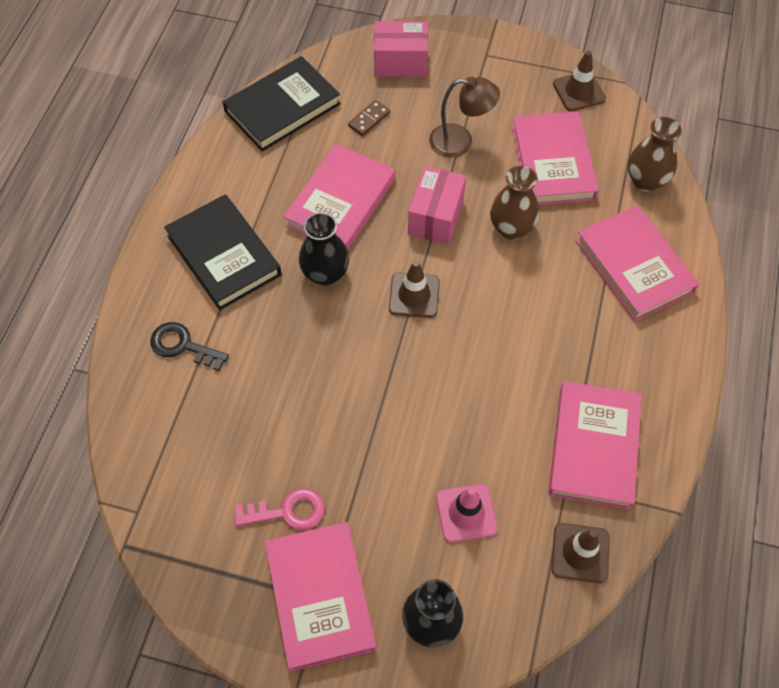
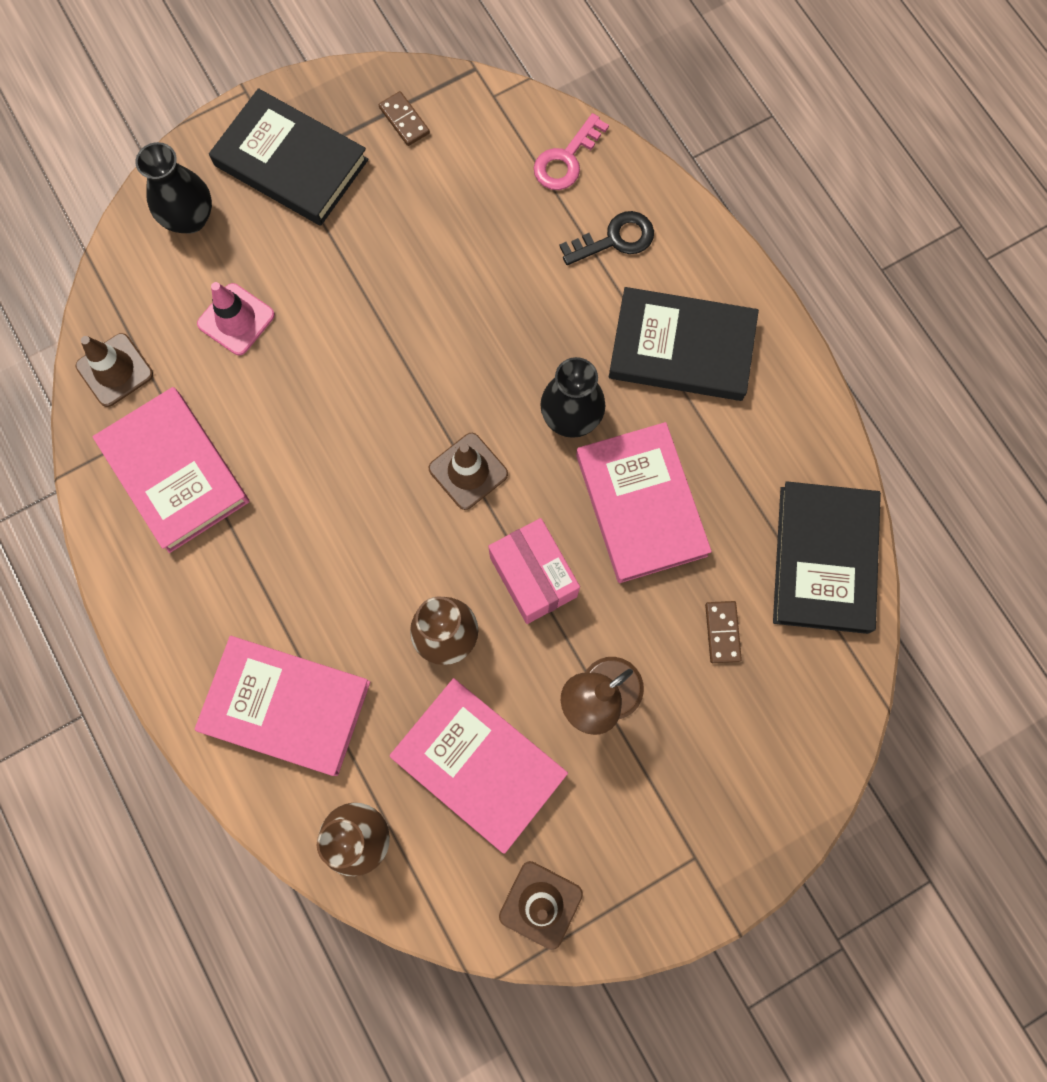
camera: 135 degrees right, 15 degrees up
pink key [234,488,325,530] -> pink key moved to [534,113,609,190]
pink book [265,522,376,672] -> black book [209,88,369,226]
pink box [374,21,428,77] -> none
none -> brown domino [379,91,430,146]

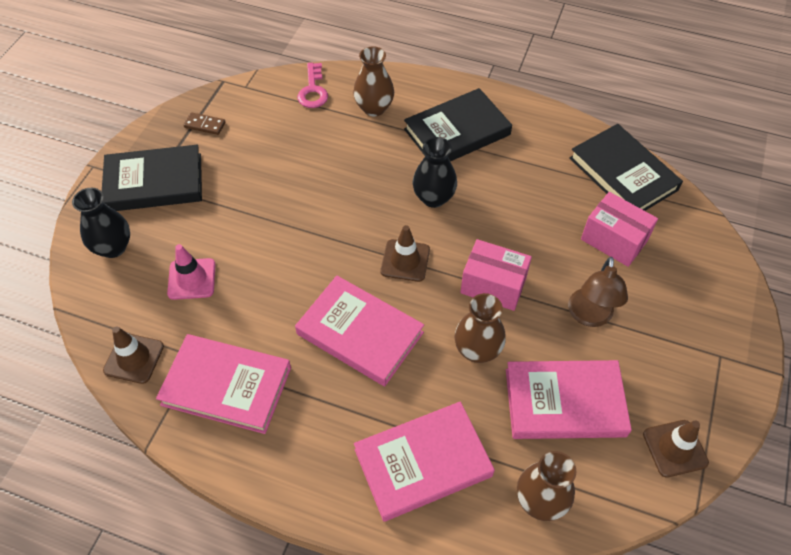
camera: 40 degrees left, 20 degrees down
black key [559,211,654,265] -> brown vase [353,46,394,116]
pink book [576,422,712,583] -> pink book moved to [295,276,424,386]
brown domino [705,601,742,663] -> pink box [581,192,658,267]

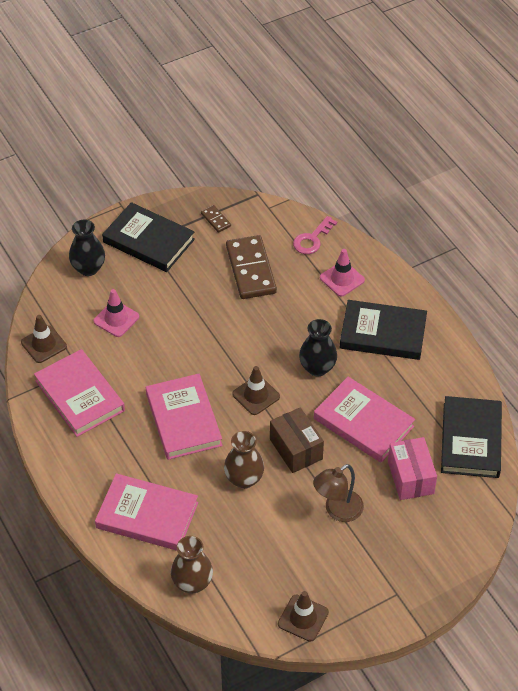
camera: 40 degrees right, 5 degrees down
brown vase [353,46,394,116] -> pink traffic cone [320,249,365,297]
pink box [460,239,532,311] -> brown box [270,407,324,473]
pink book [506,360,632,439] -> pink book moved to [314,377,415,463]
none -> brown domino [226,235,277,299]

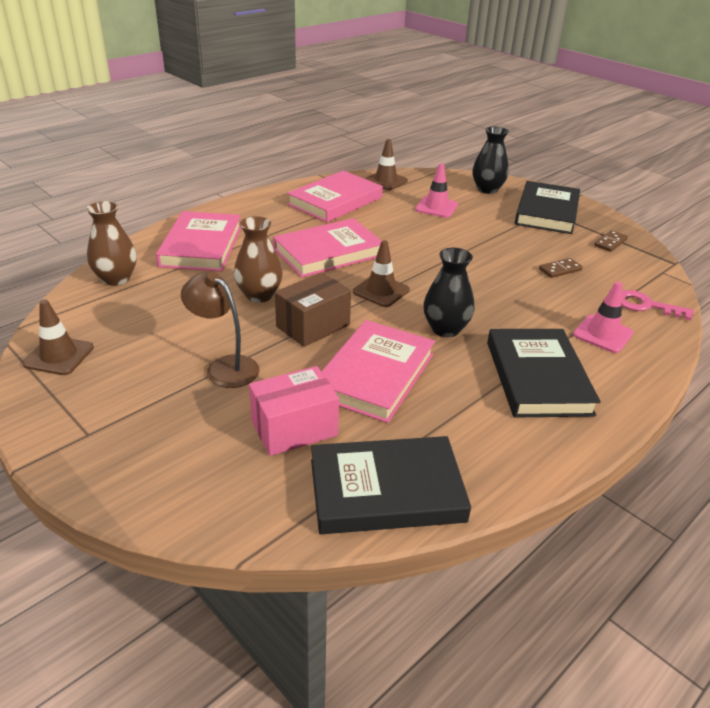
camera: 75 degrees right, 15 degrees down
brown domino [226,235,277,299] -> brown domino [539,258,583,278], size x0.45

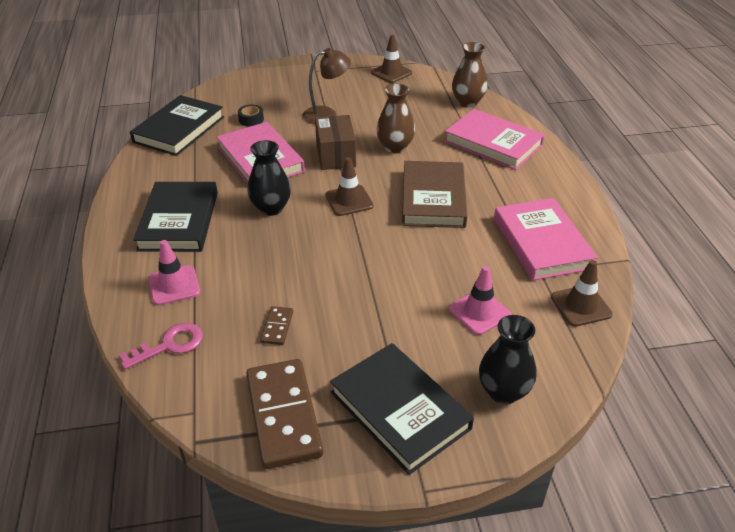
camera: 125 degrees right, 5 degrees up
pink box [249,366,339,456] -> black tape [238,105,264,126]
pink book [273,218,382,277] -> brown book [402,161,467,228]
black book [487,329,601,417] -> black book turned 60 degrees clockwise [133,182,218,252]
brown domino [594,230,628,252] -> brown domino [246,359,323,469], size x2.23

